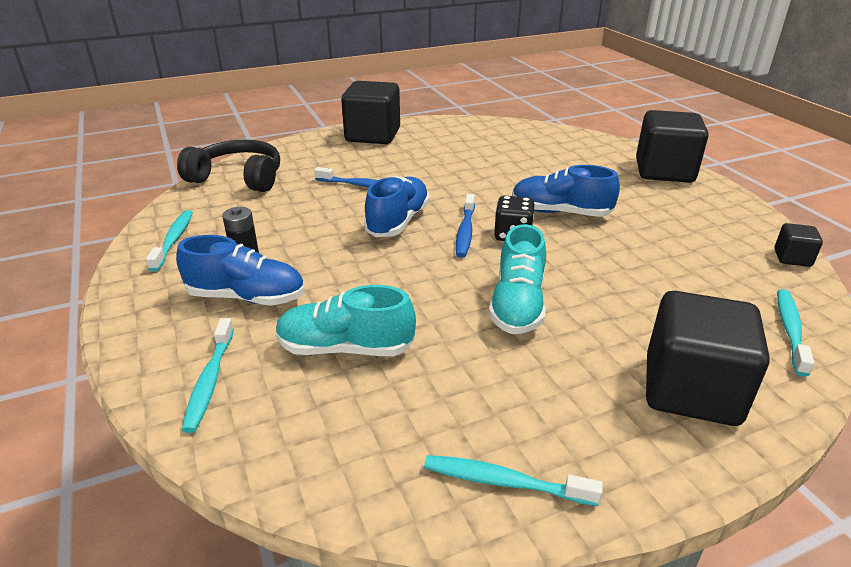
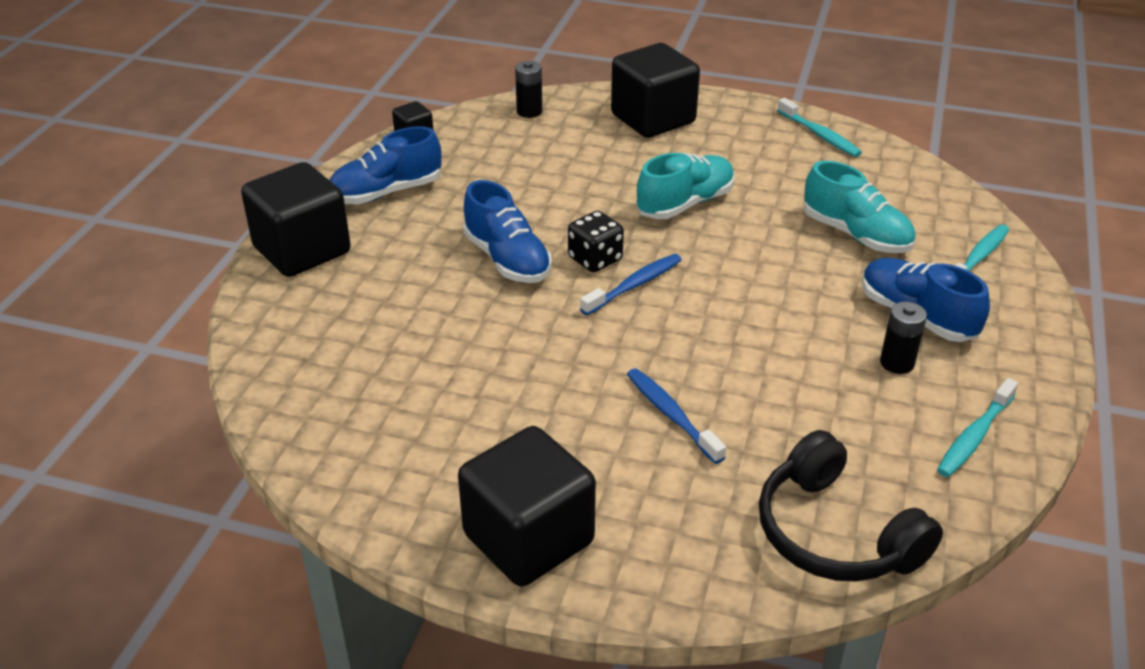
camera: 140 degrees left, 5 degrees up
blue shoe [364,176,430,237] -> blue shoe moved to [330,126,442,204]
turquoise toothbrush [777,289,815,377] -> black battery [515,61,542,118]

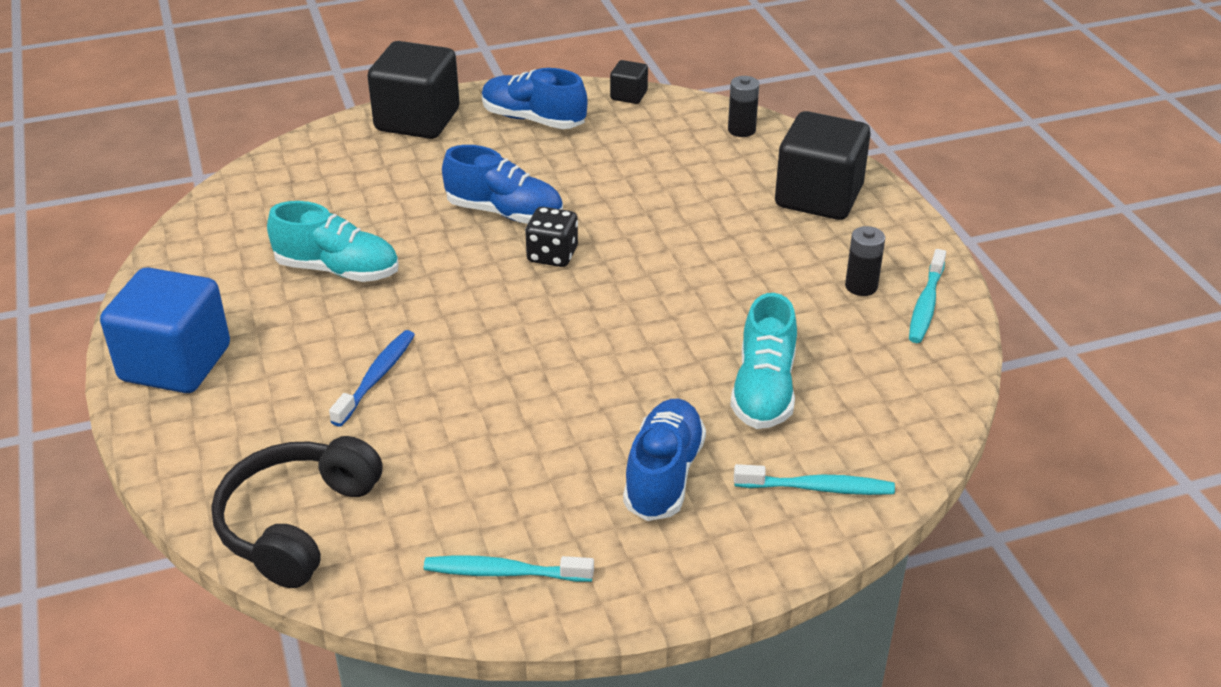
camera: 55 degrees right, 0 degrees up
black cube [458,426,596,587] -> blue cube [100,267,230,393]
blue shoe [463,180,552,283] -> blue shoe turned 90 degrees counterclockwise [442,145,563,224]
blue toothbrush [580,254,682,315] -> none
turquoise shoe [636,153,734,219] -> turquoise shoe moved to [267,201,399,282]
black battery [880,302,927,374] -> black battery moved to [845,226,885,296]

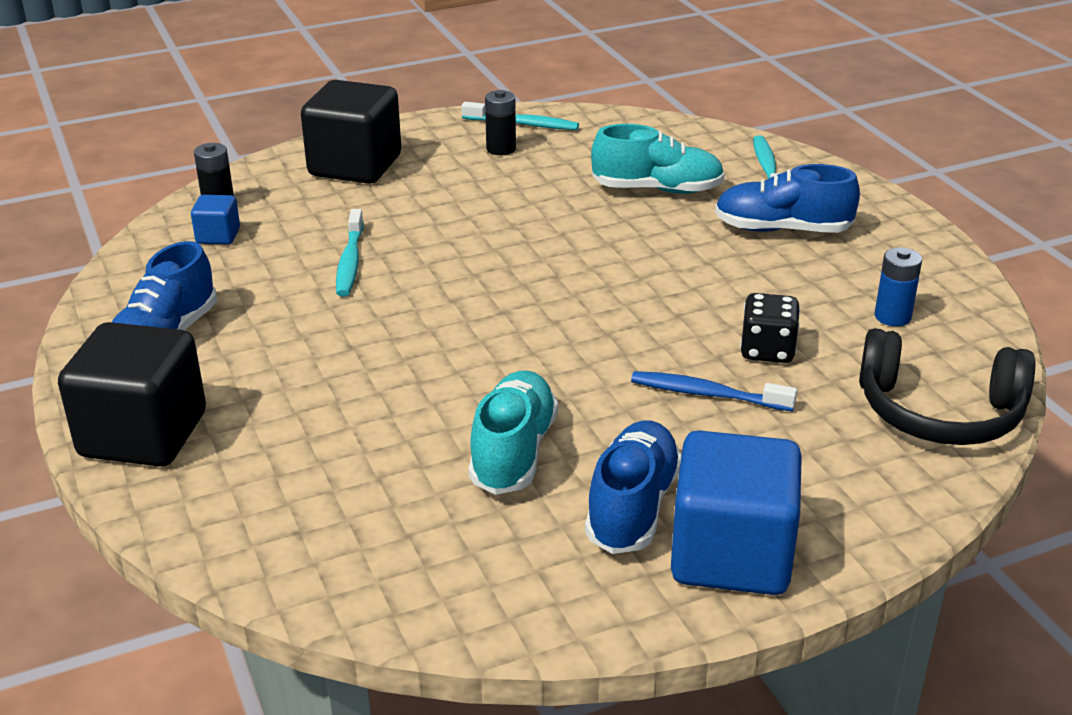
camera: 95 degrees left, 5 degrees down
turquoise toothbrush [424,556,594,582] -> turquoise toothbrush moved to [336,209,364,296]
blue shoe [442,145,563,224] -> blue shoe moved to [585,421,681,554]
black dice [525,207,578,267] -> black dice moved to [740,293,800,363]
black cube [610,60,648,104] -> none
none -> blue cube [191,195,240,244]
none -> blue battery [874,247,922,326]

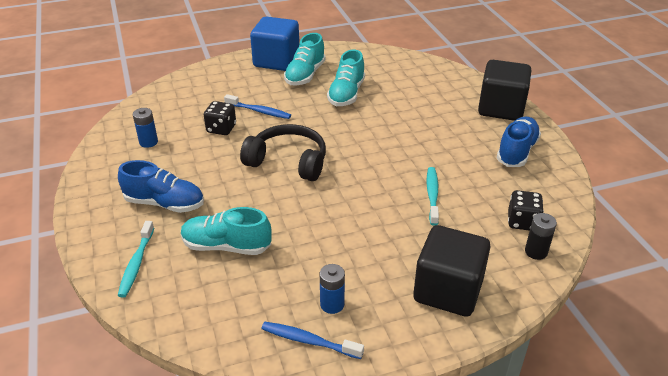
camera: 175 degrees left, 5 degrees up
blue cube [191,195,240,244] -> black dice [508,190,544,231]
turquoise toothbrush [461,102,579,130] -> blue toothbrush [261,322,364,359]
black battery [485,90,516,155] -> blue battery [320,264,345,314]
blue shoe [585,421,681,554] -> turquoise shoe [284,33,326,85]
black headphones [859,328,1035,445] -> black headphones moved to [240,124,326,181]

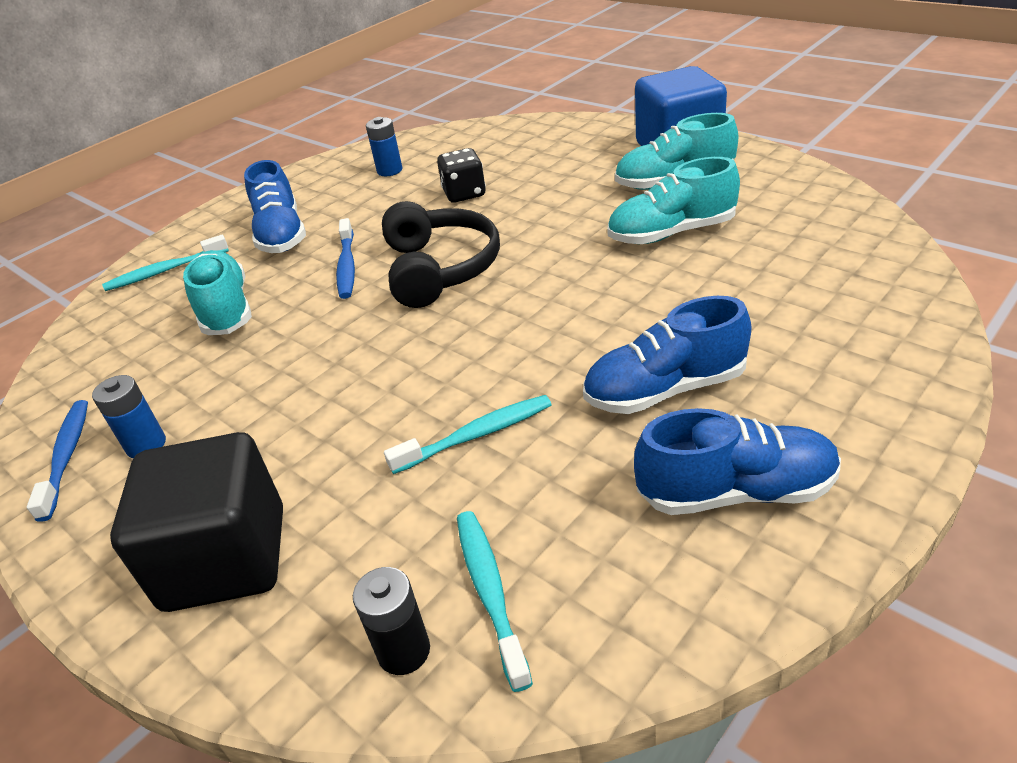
camera: 65 degrees right, 0 degrees up
blue toothbrush [224,94,291,119] -> blue toothbrush moved to [336,218,355,299]
black cube [478,60,531,121] -> none
black dice [508,190,544,231] -> turquoise toothbrush [457,511,533,692]
none -> blue shoe [583,296,751,414]

